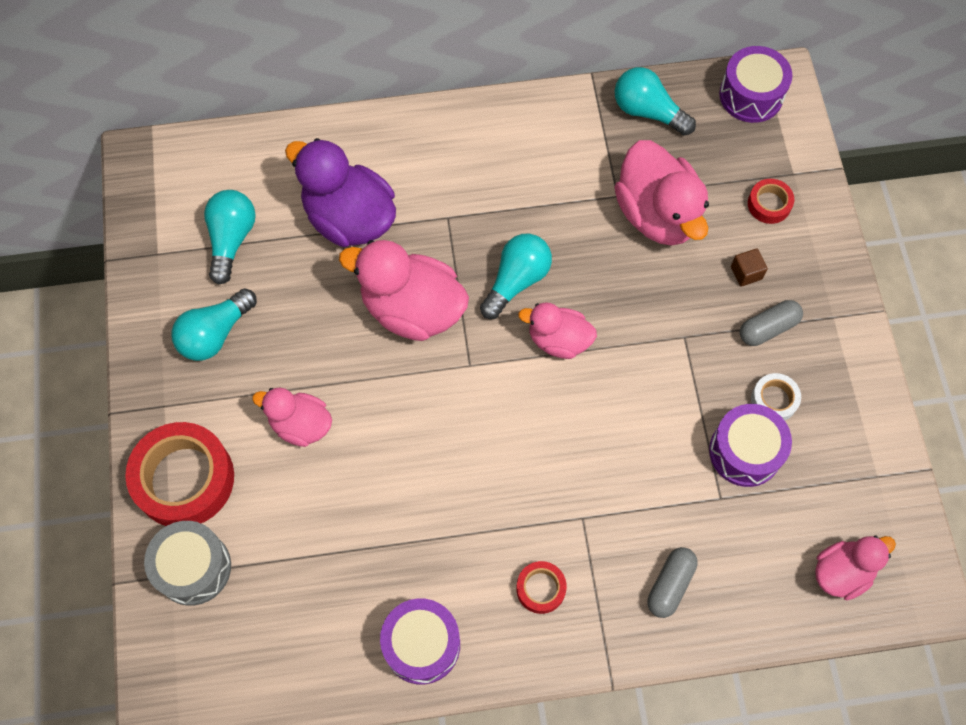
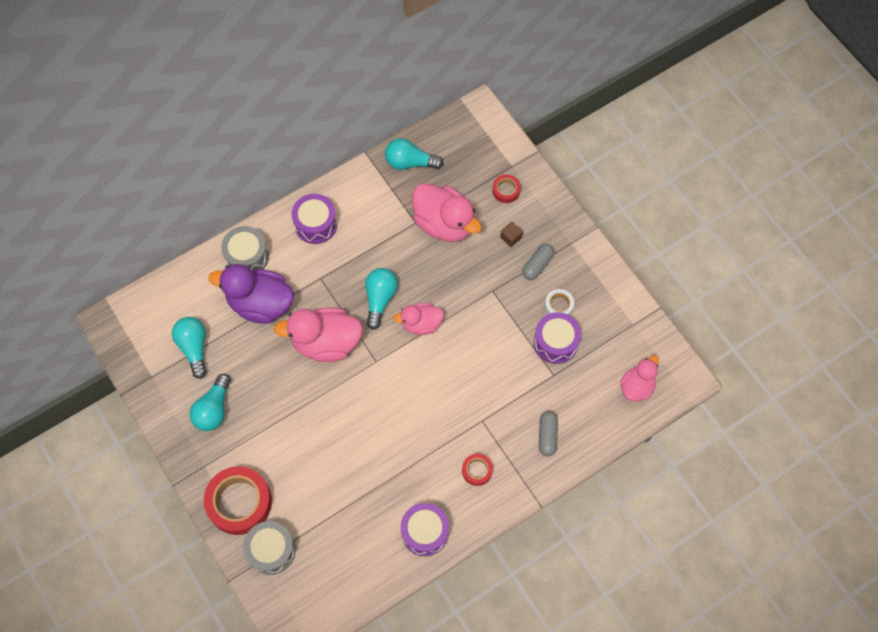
camera: 25 degrees left, 0 degrees up
pink duck [252,388,332,447] -> none
purple drum [719,46,792,123] -> purple drum moved to [292,194,337,244]
none -> grey drum [221,226,269,271]

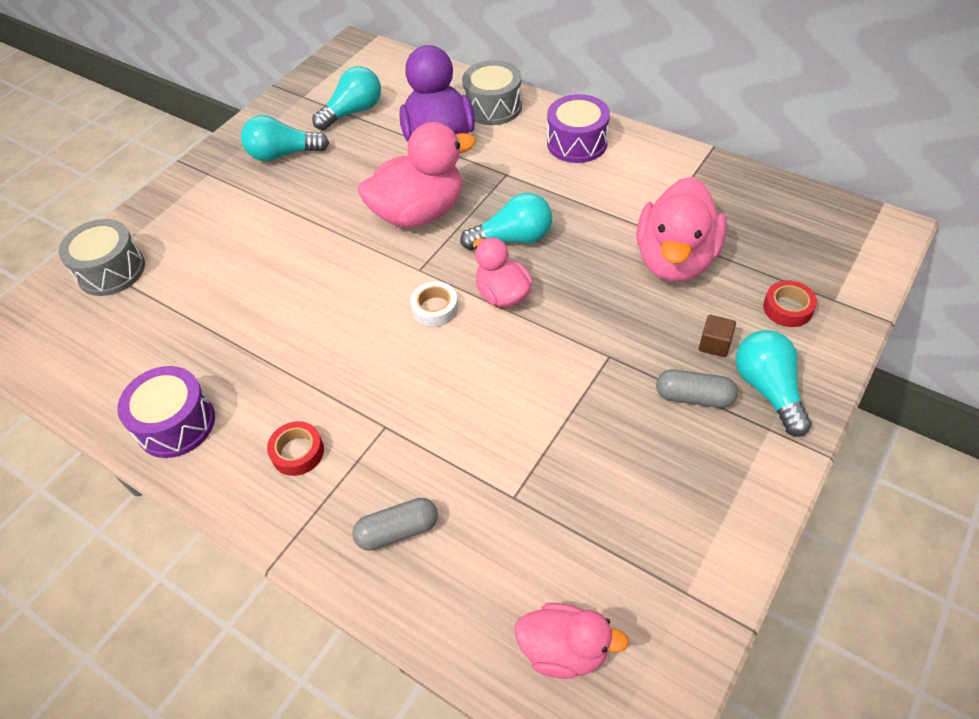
camera: 70 degrees right, 15 degrees down
red tape [204,466,272,535] -> none
pink duck [274,308,363,362] -> pink duck turned 90 degrees clockwise [358,122,476,228]
turquoise light bulb [385,138,444,170] -> turquoise light bulb moved to [736,330,812,437]
purple drum [534,312,581,364] -> none
white tape [545,289,574,315] -> white tape moved to [410,281,458,327]

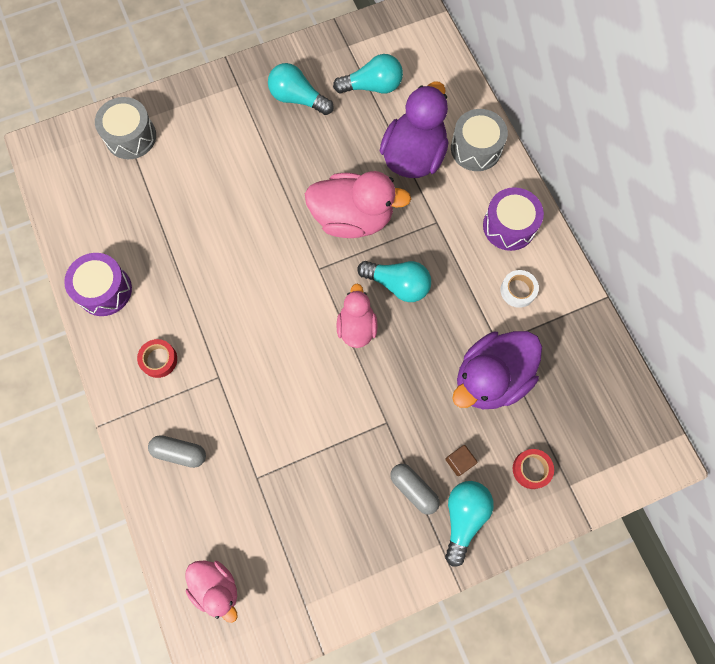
camera: 30 degrees right, 20 degrees up
white tape [410,281,458,327] -> white tape moved to [500,270,539,308]
pink duck [636,177,727,282] -> purple duck [452,331,542,409]

